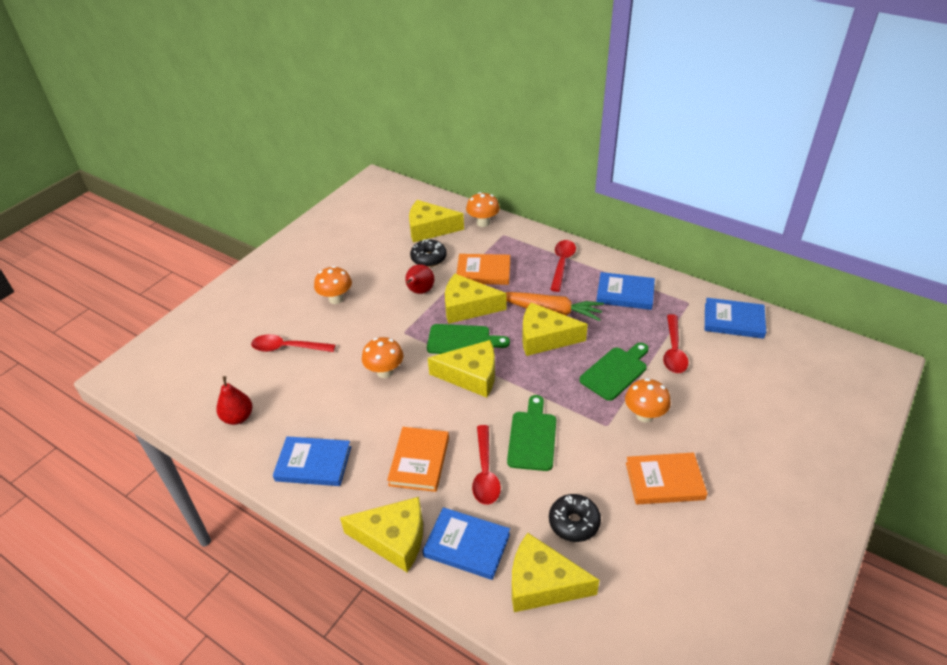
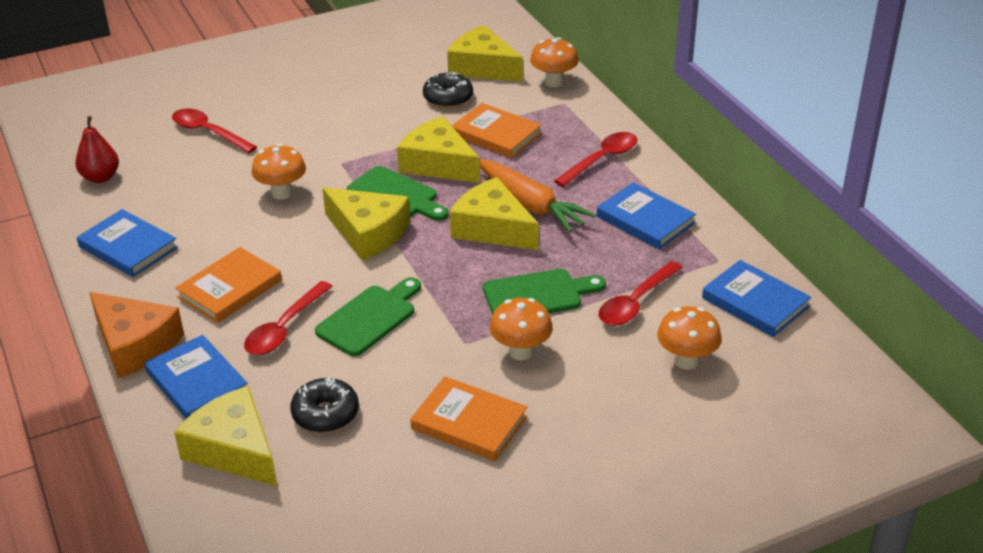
camera: 30 degrees right, 5 degrees down
orange mushroom [314,266,352,304] -> orange mushroom moved to [657,306,722,370]
yellow cheese [340,497,423,572] -> orange cheese [89,292,184,378]
red pear [405,264,434,294] -> none

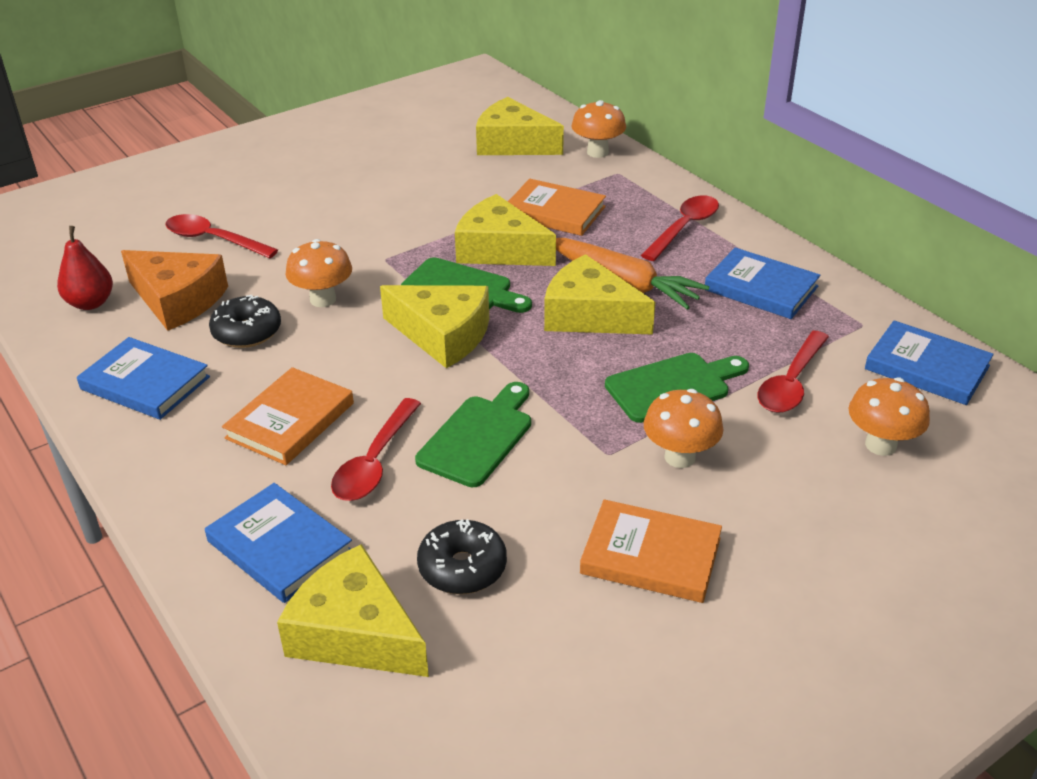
camera: 10 degrees left, 0 degrees up
orange cheese [89,292,184,378] -> orange cheese moved to [121,250,228,331]
black donut [423,72,473,108] -> black donut moved to [209,295,281,348]

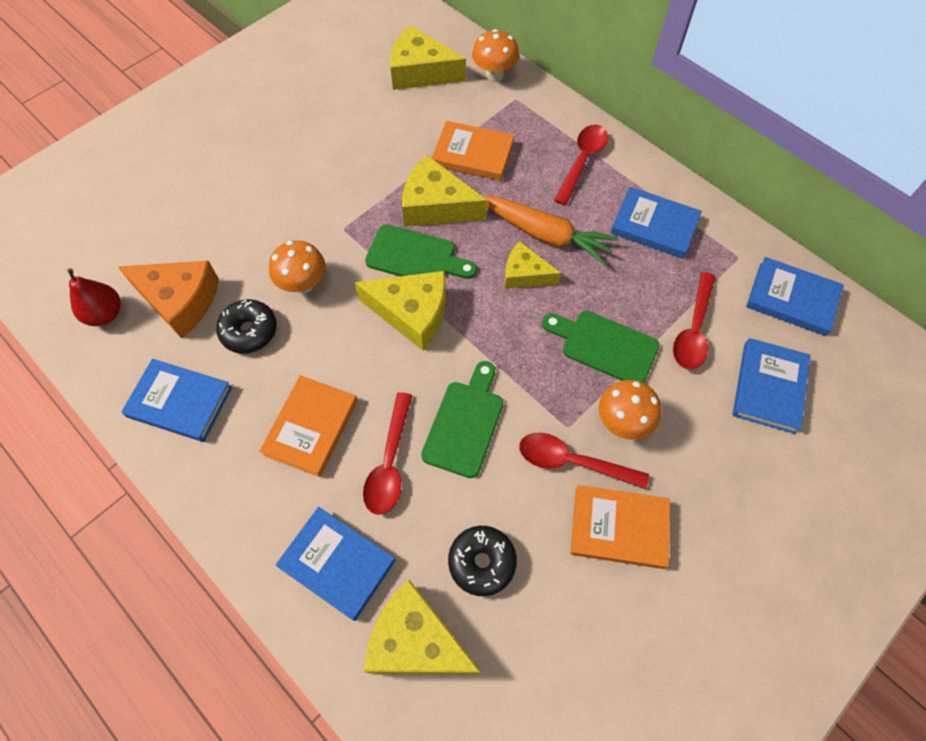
camera: 10 degrees left, 25 degrees up
red spoon [166,214,278,258] -> red spoon moved to [519,433,649,489]
yellow cheese [544,254,655,335] -> yellow cheese [504,242,561,289], size x0.63
green cutting board [605,353,749,423] -> green cutting board turned 120 degrees counterclockwise [542,311,660,383]
orange mushroom [848,377,930,456] -> blue book [733,338,810,434]

